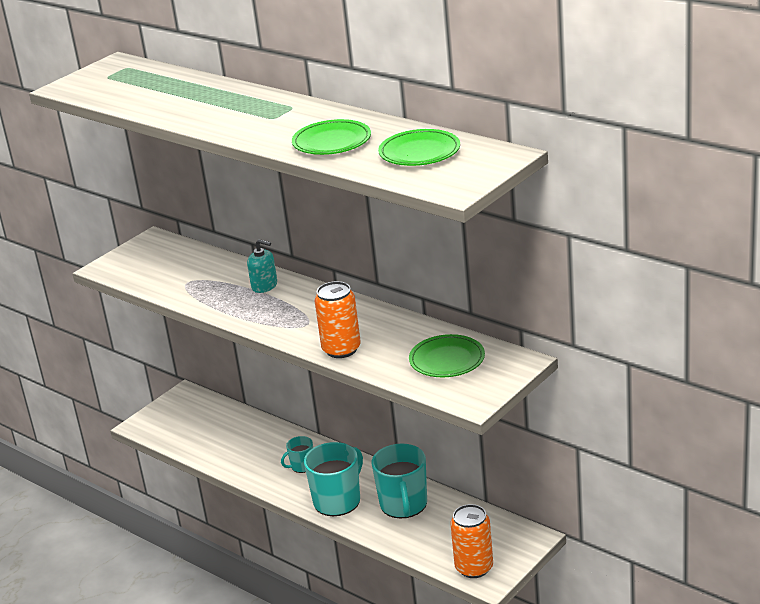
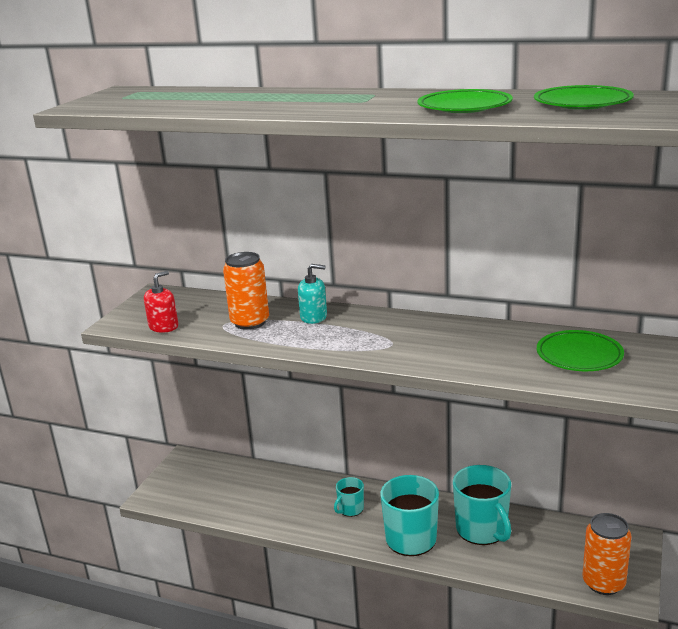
camera: 20 degrees left, 5 degrees down
orange can [315,281,361,358] -> orange can moved to [223,252,269,330]
none -> red soap dispenser [144,271,178,333]

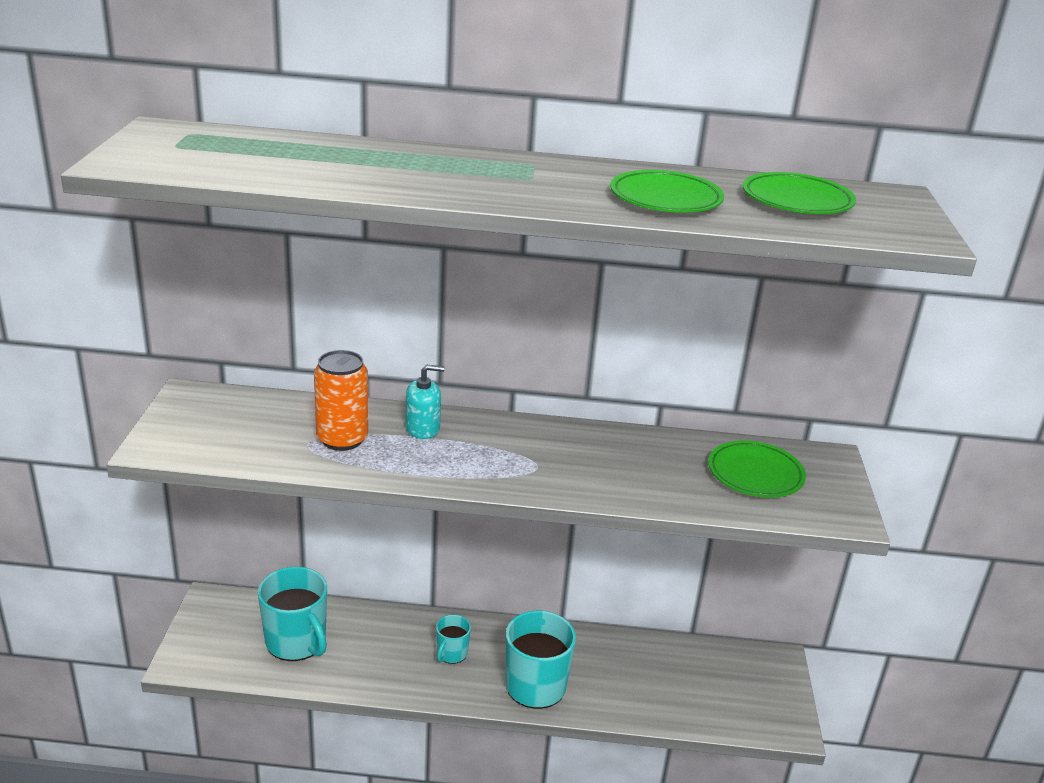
camera: 20 degrees left, 5 degrees up
red soap dispenser [144,271,178,333] -> none
turquoise mug [453,465,511,545] -> turquoise mug moved to [258,567,327,661]
orange can [582,513,631,595] -> none

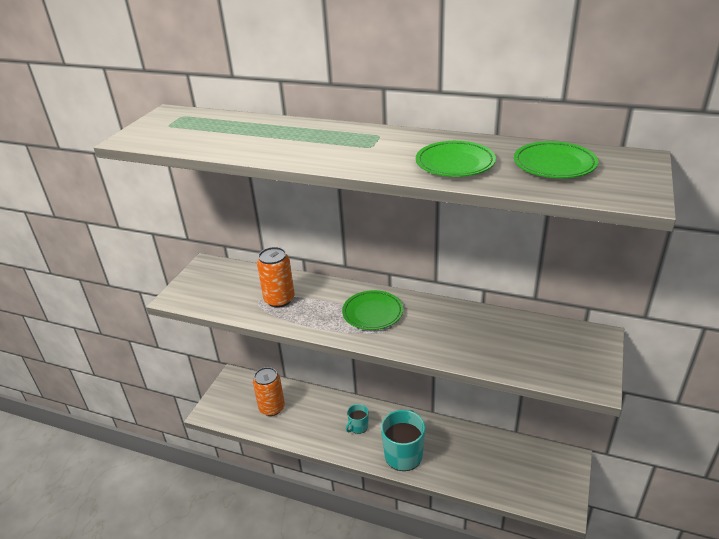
camera: 20 degrees right, 5 degrees up
turquoise mug [258,567,327,661] -> orange can [253,367,285,416]
turquoise soap dispenser [406,365,445,439] -> none
green plate [708,441,806,498] -> green plate moved to [342,290,403,330]

